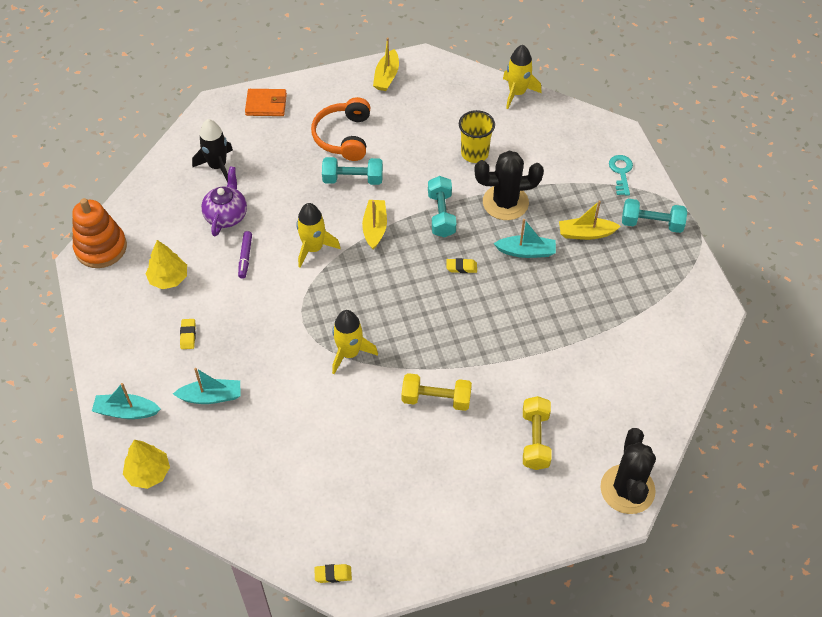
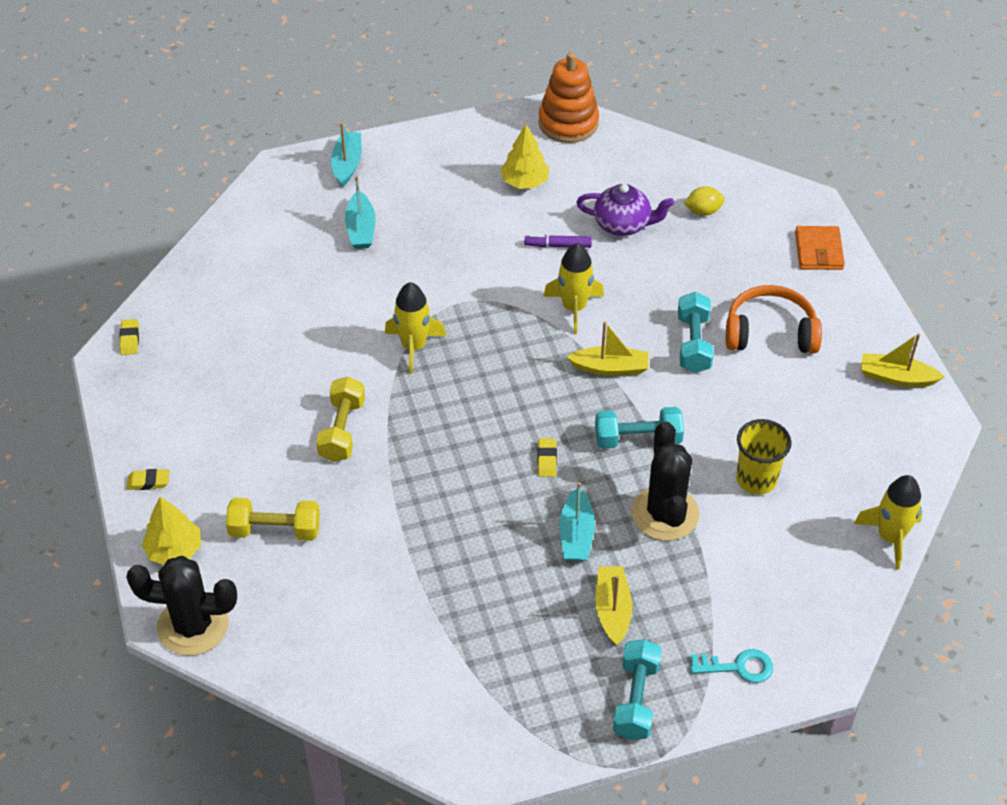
camera: 90 degrees right, 5 degrees down
yellow tree [123,440,170,489] -> yellow tree moved to [142,497,201,565]
yellow eraser [180,319,196,349] -> yellow eraser moved to [127,469,169,490]
black rocket [192,119,233,182] -> yellow lemon [684,186,725,216]

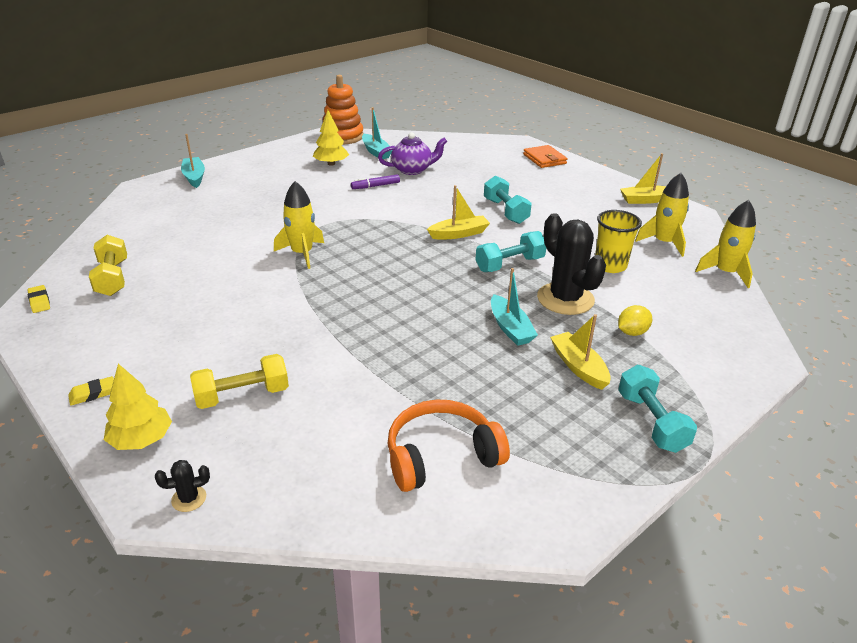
camera: 25 degrees left, 15 degrees down
black cactus [126,556,237,656] -> black cactus [155,460,210,512], size x0.42
yellow dumbbell [316,377,365,462] -> yellow dumbbell moved to [89,235,127,296]
turquoise boat [345,176,375,249] -> turquoise boat moved to [362,107,392,159]
yellow eraser [538,438,557,477] -> none
yellow rocket [543,243,604,334] -> yellow rocket moved to [635,173,689,257]
yellow lemon [684,186,725,216] -> yellow lemon moved to [618,305,652,336]
turquoise key [690,649,773,683] -> none
orange headphones [726,285,822,353] -> orange headphones moved to [388,400,510,492]

